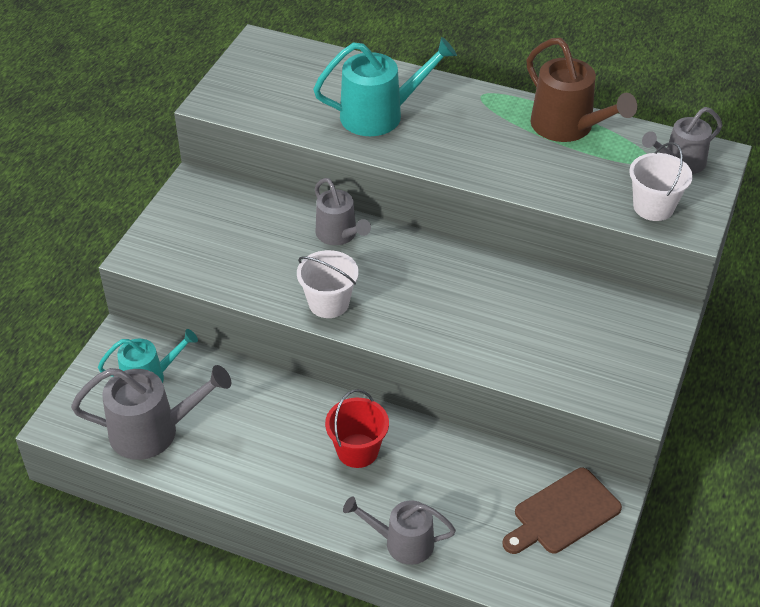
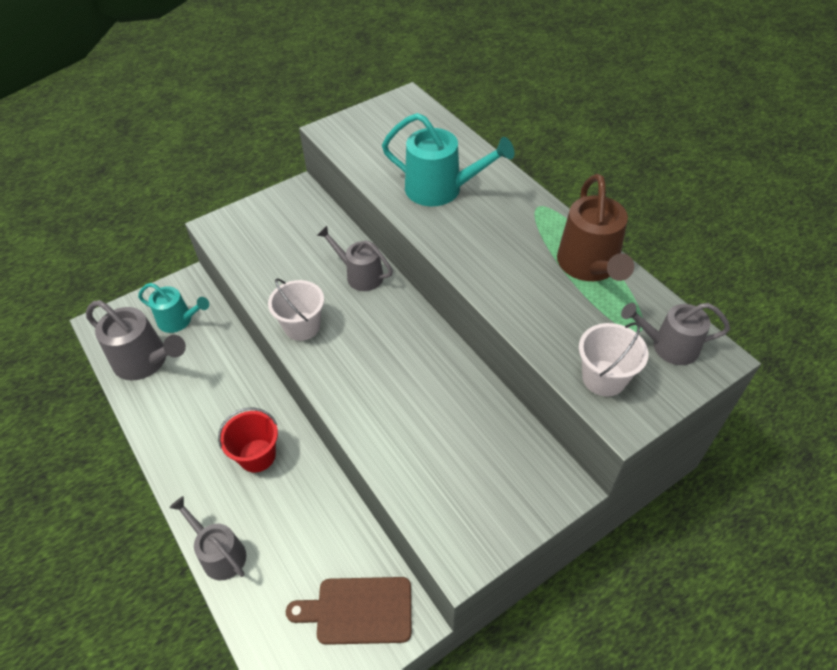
camera: 35 degrees right, 5 degrees up
grey watering can [315,178,371,245] -> grey watering can turned 120 degrees clockwise [317,226,393,291]

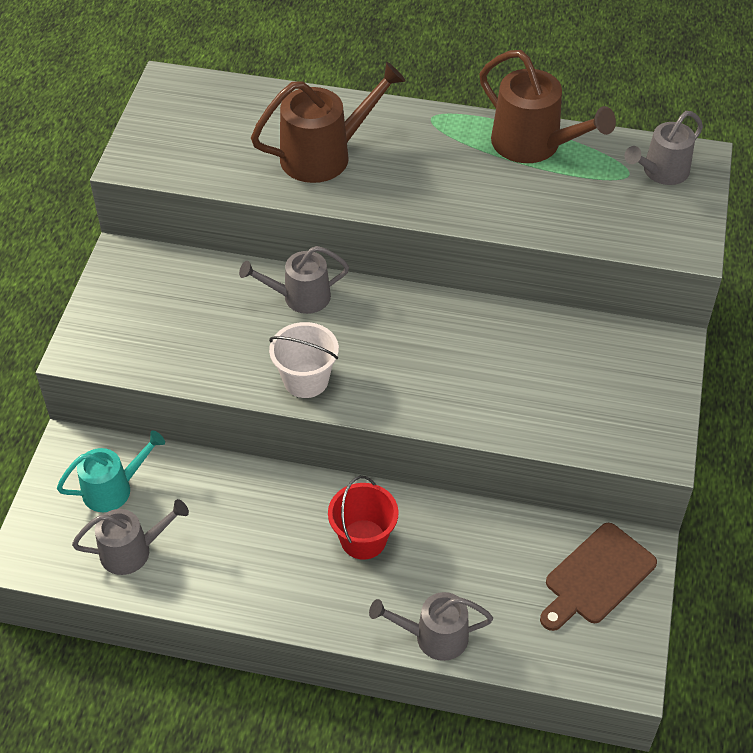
camera: 45 degrees left, 0 degrees up
grey watering can [86,300,186,380] -> grey watering can [72,499,189,575], size x0.66
turquoise watering can [382,113,514,206] -> brown watering can [251,62,406,183]
white bucket [579,322,649,396] -> none

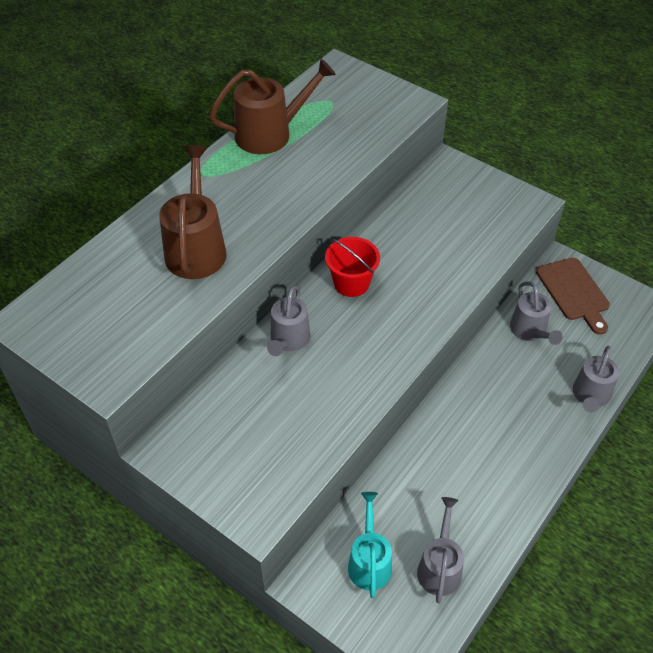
camera: 65 degrees left, 0 degrees up
white bucket [269,322,339,398] -> none
red bucket [328,476,399,560] -> red bucket moved to [325,237,380,297]
grey watering can [624,111,703,185] -> grey watering can moved to [510,281,562,345]

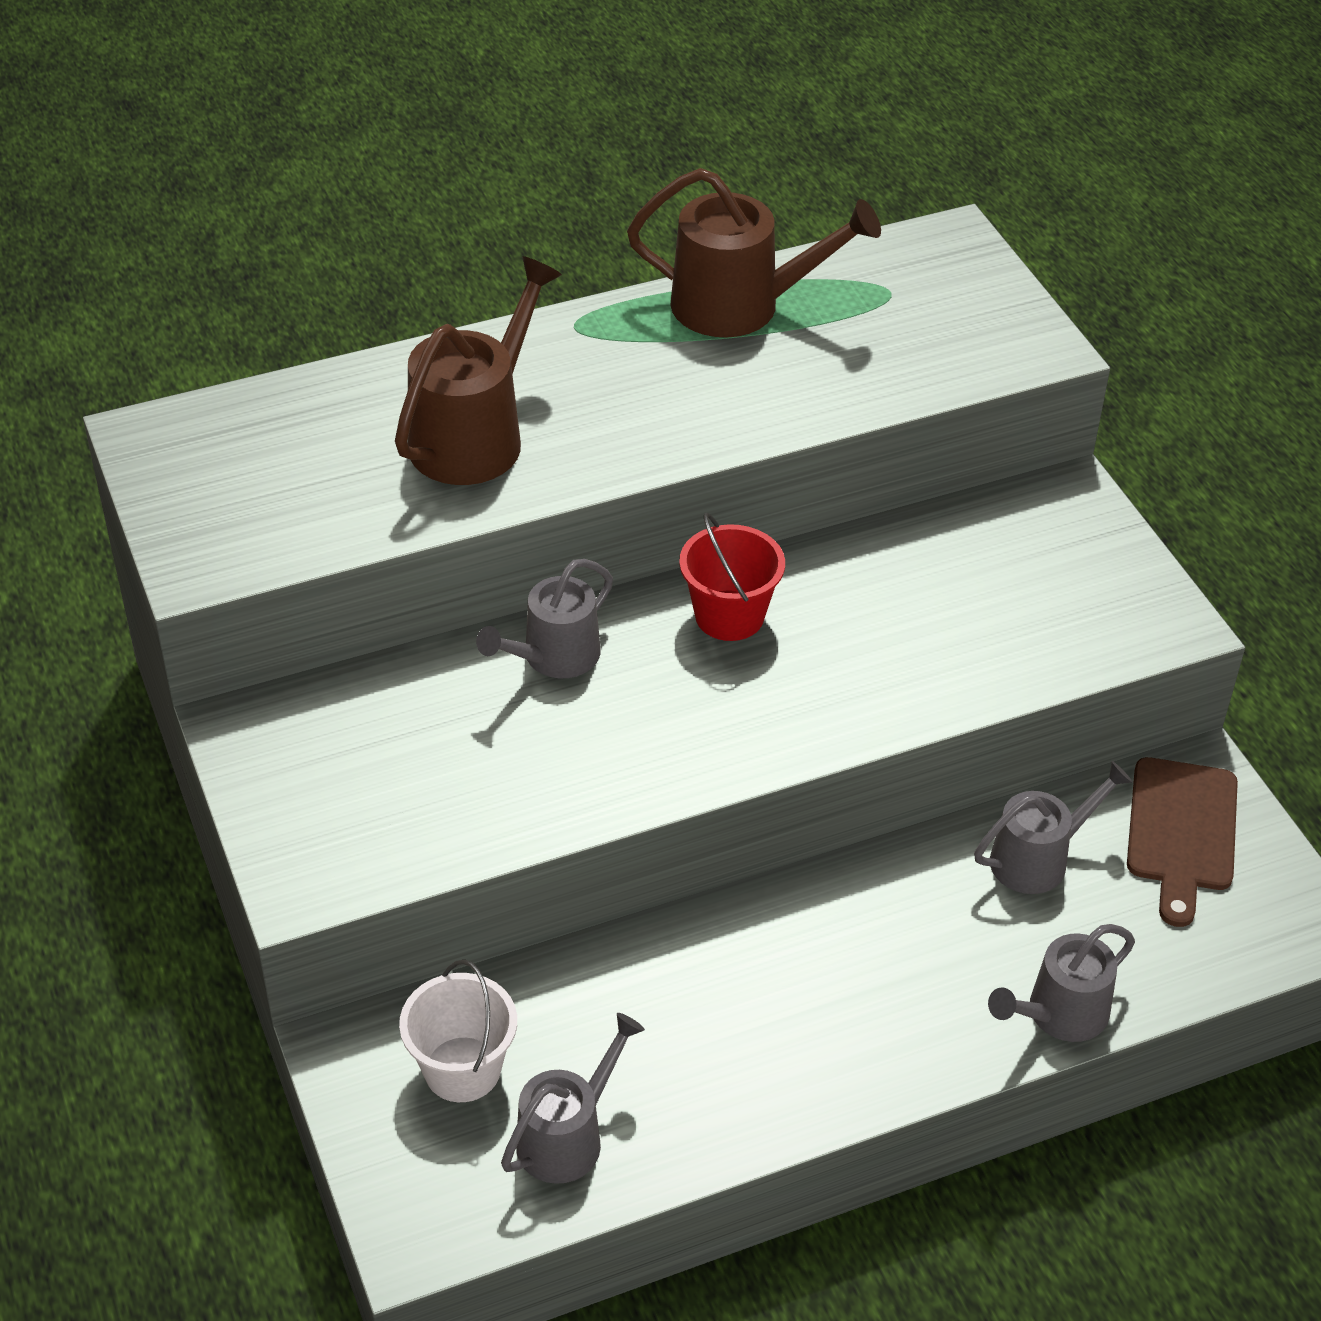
camera: 30 degrees right, 5 degrees down
turquoise watering can [348,492,392,598] -> white bucket [399,960,517,1102]
grey watering can [510,281,562,345] -> grey watering can turned 135 degrees counterclockwise [974,761,1133,894]

